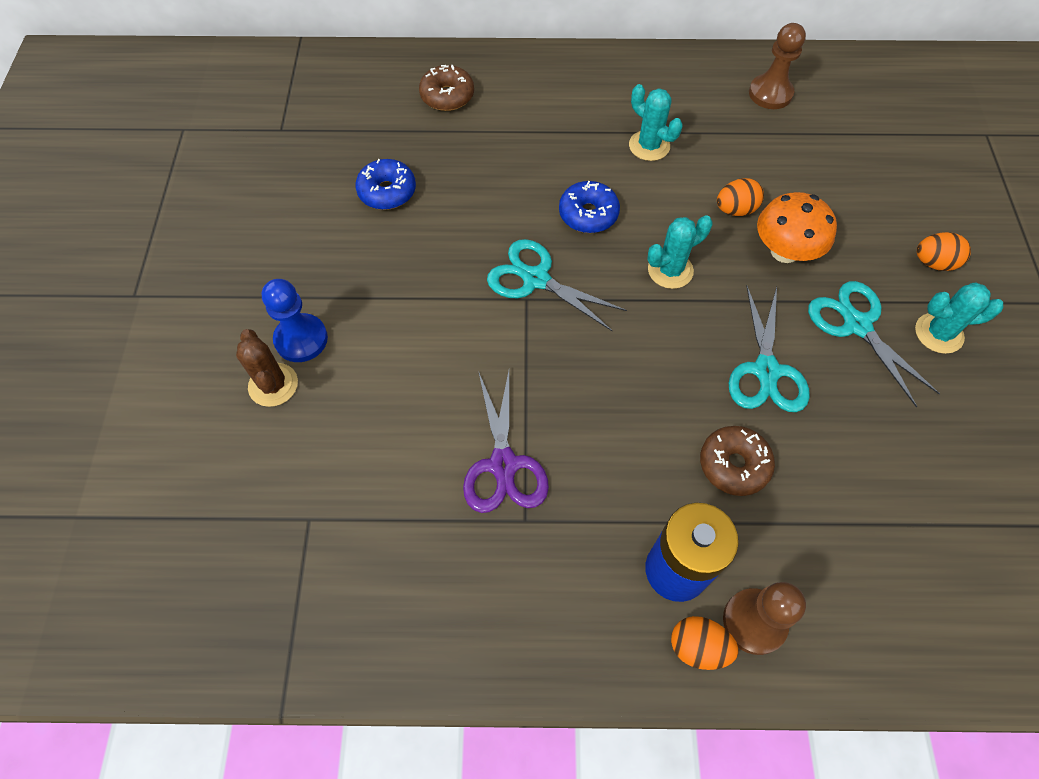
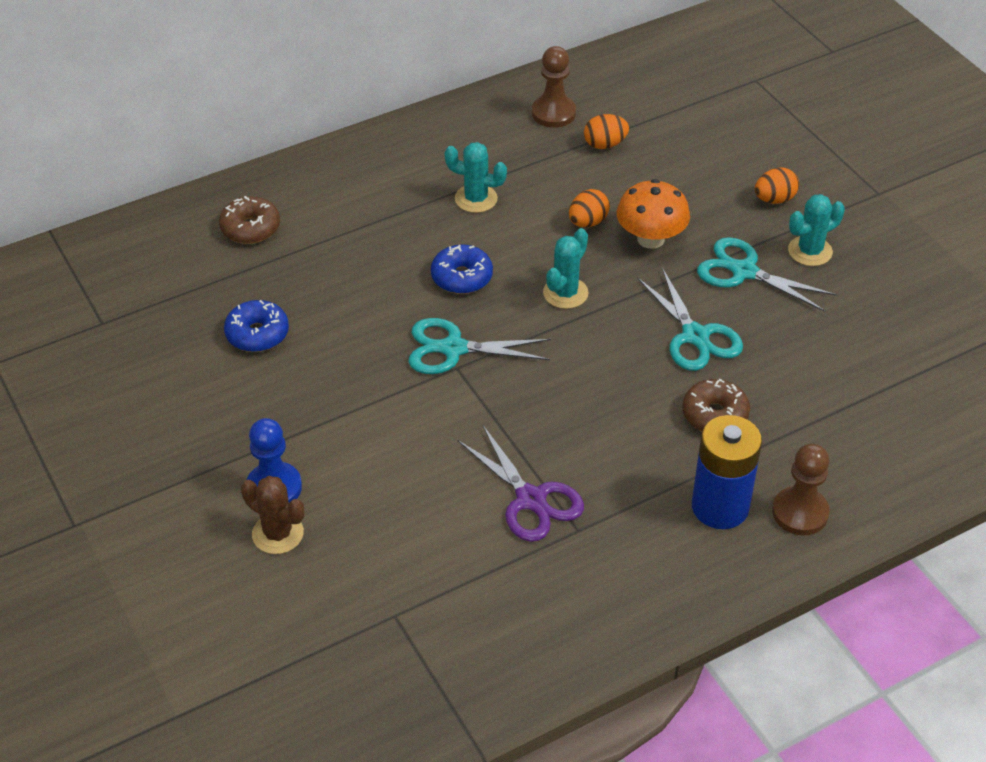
camera: 30 degrees left, 15 degrees down
orange egg [671,616,738,670] -> orange egg moved to [584,114,629,149]

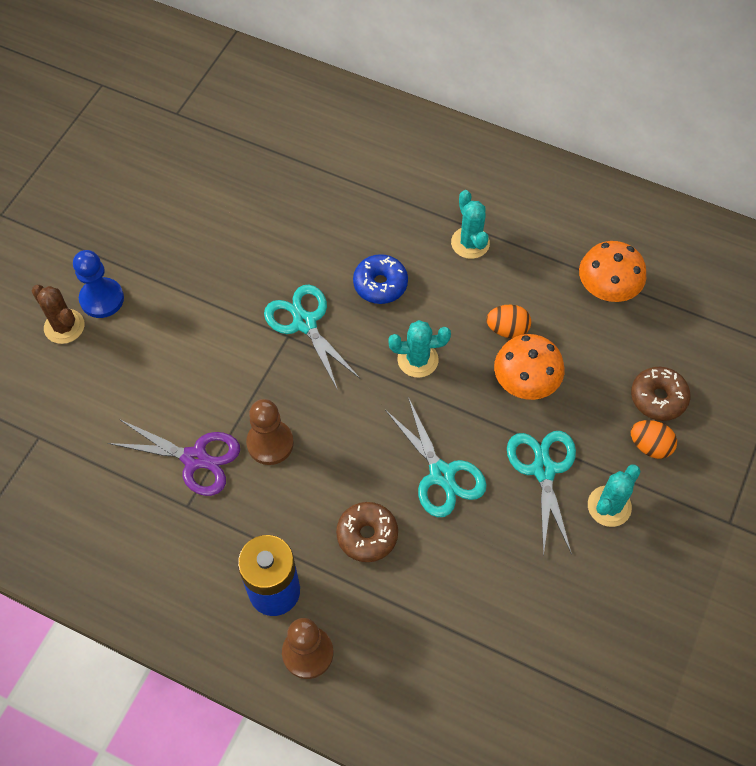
camera: 55 degrees right, 15 degrees up
brown donut [219,196,280,244] -> brown donut moved to [631,367,690,421]
blue donut [224,300,289,352] -> none
brown cactus [241,476,304,554] -> brown cactus turned 45 degrees counterclockwise [32,285,85,344]
purple scissors [457,426,584,542] -> purple scissors turned 90 degrees counterclockwise [108,419,240,496]
brown pawn [532,46,576,128] -> brown pawn moved to [246,399,294,465]
orange egg [584,114,629,149] -> orange mushroom [579,241,646,302]
turquoise scissors [637,268,743,371] -> turquoise scissors turned 60 degrees counterclockwise [385,397,486,517]
turquoise cactus [788,194,845,266] -> turquoise cactus turned 75 degrees counterclockwise [588,464,641,527]

